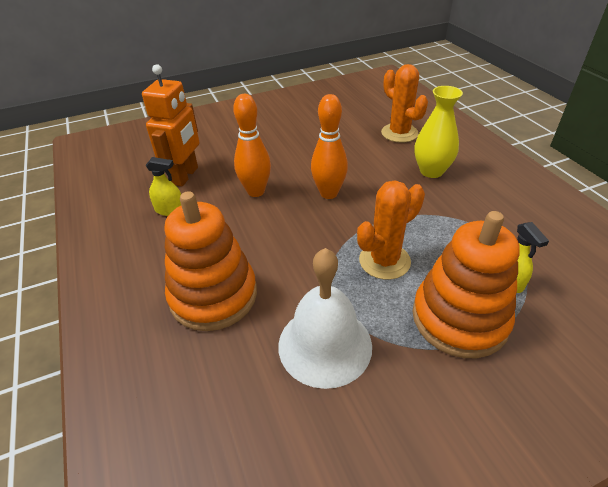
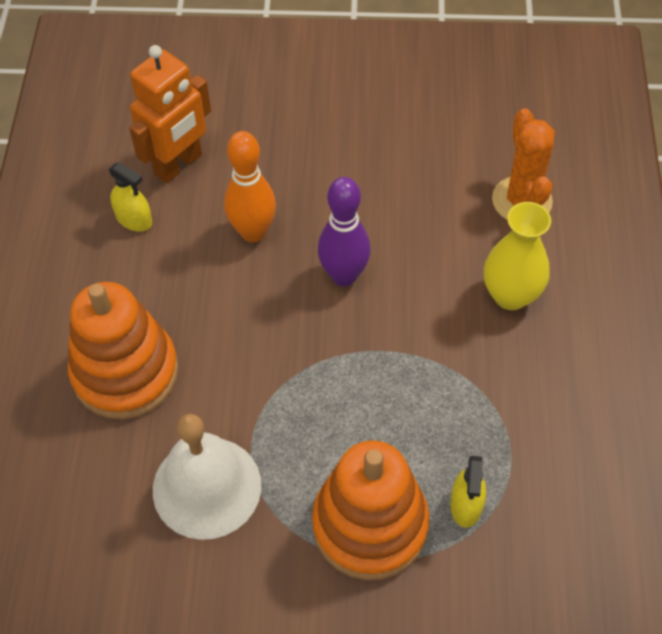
camera: 25 degrees right, 15 degrees up
orange bowling pin [311,94,348,199] -> purple bowling pin [318,177,371,286]
orange cactus [357,180,425,280] -> none

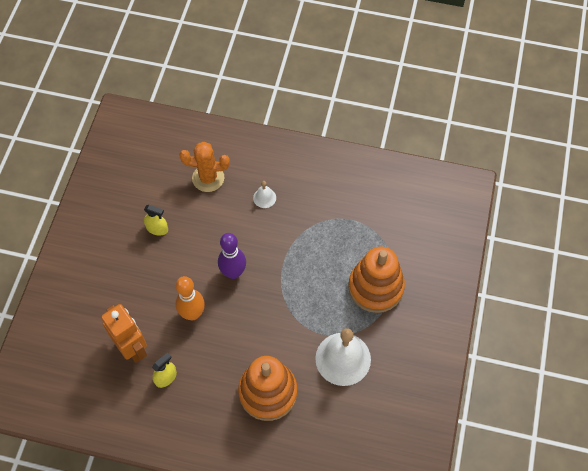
camera: 80 degrees left, 5 degrees up
yellow spray bottle [450,456,486,528] -> yellow spray bottle moved to [144,205,168,236]
yellow vase [484,202,551,310] -> white bell [253,181,276,208]

